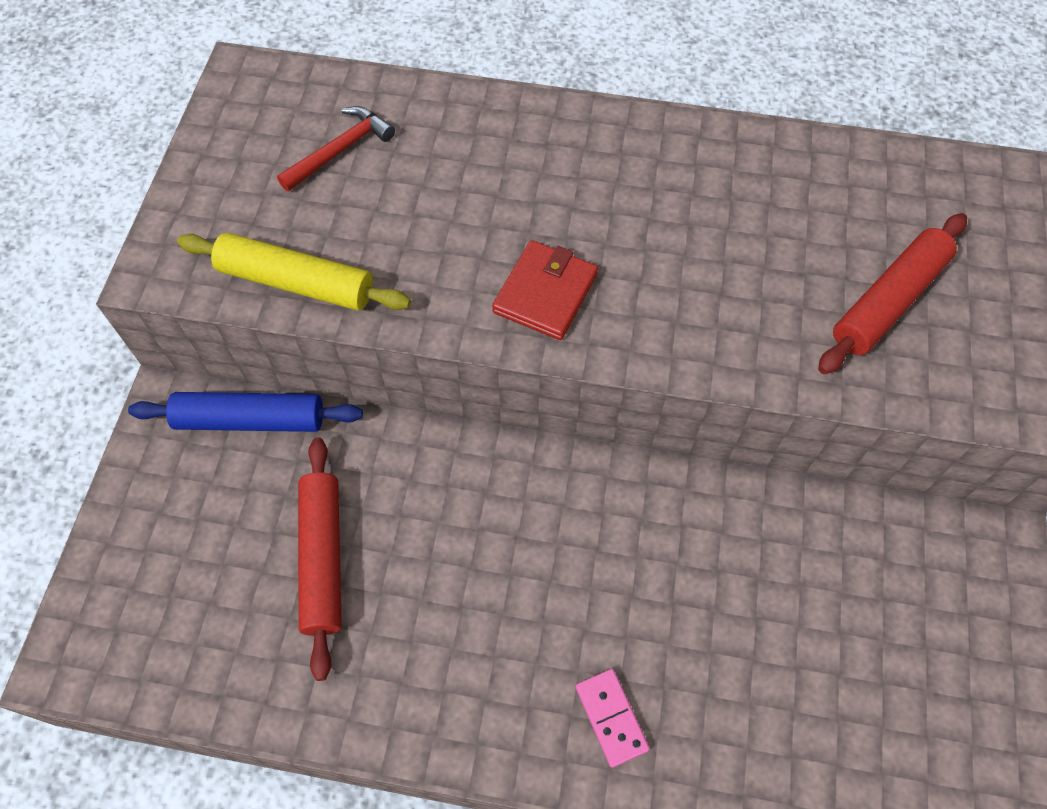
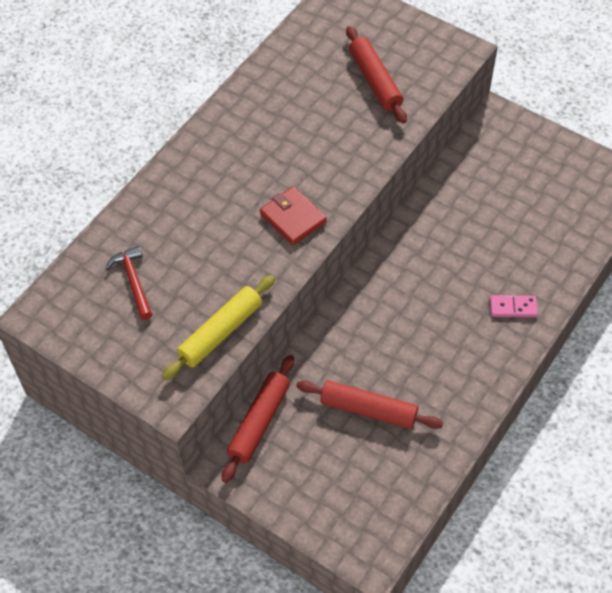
camera: 65 degrees left, 5 degrees down
blue rolling pin [128,392,363,432] -> red rolling pin [222,355,294,483]

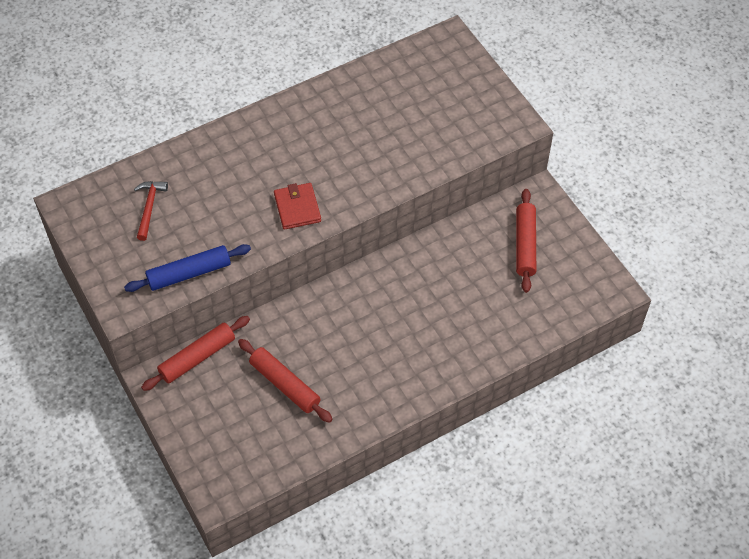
camera: 25 degrees right, 0 degrees up
yellow rolling pin [162,275,275,380] -> blue rolling pin [124,244,251,292]
red rolling pin [346,26,407,124] -> red rolling pin moved to [516,189,536,293]
pink domino [490,295,538,317] -> none

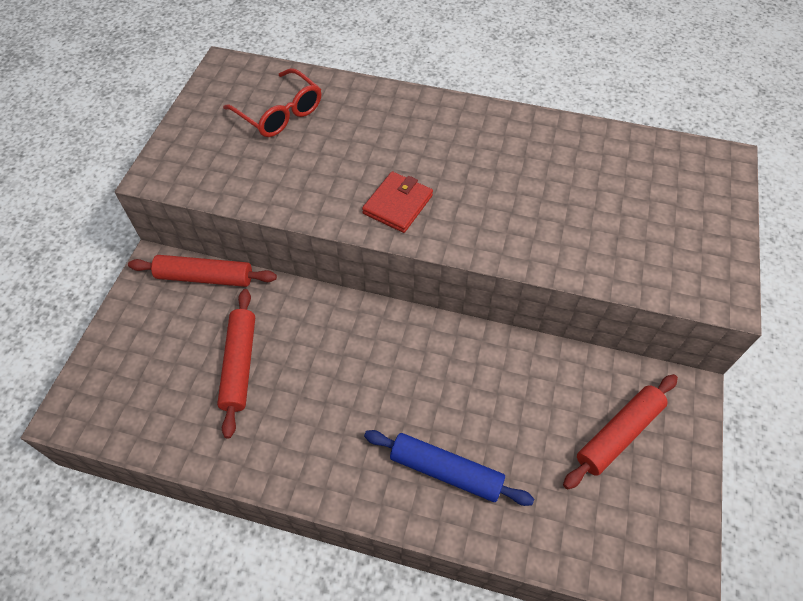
camera: 45 degrees right, 0 degrees up
blue rolling pin [124,244,251,292] -> blue rolling pin moved to [364,430,534,506]
red hammer [134,181,168,241] -> red glasses [223,68,321,137]

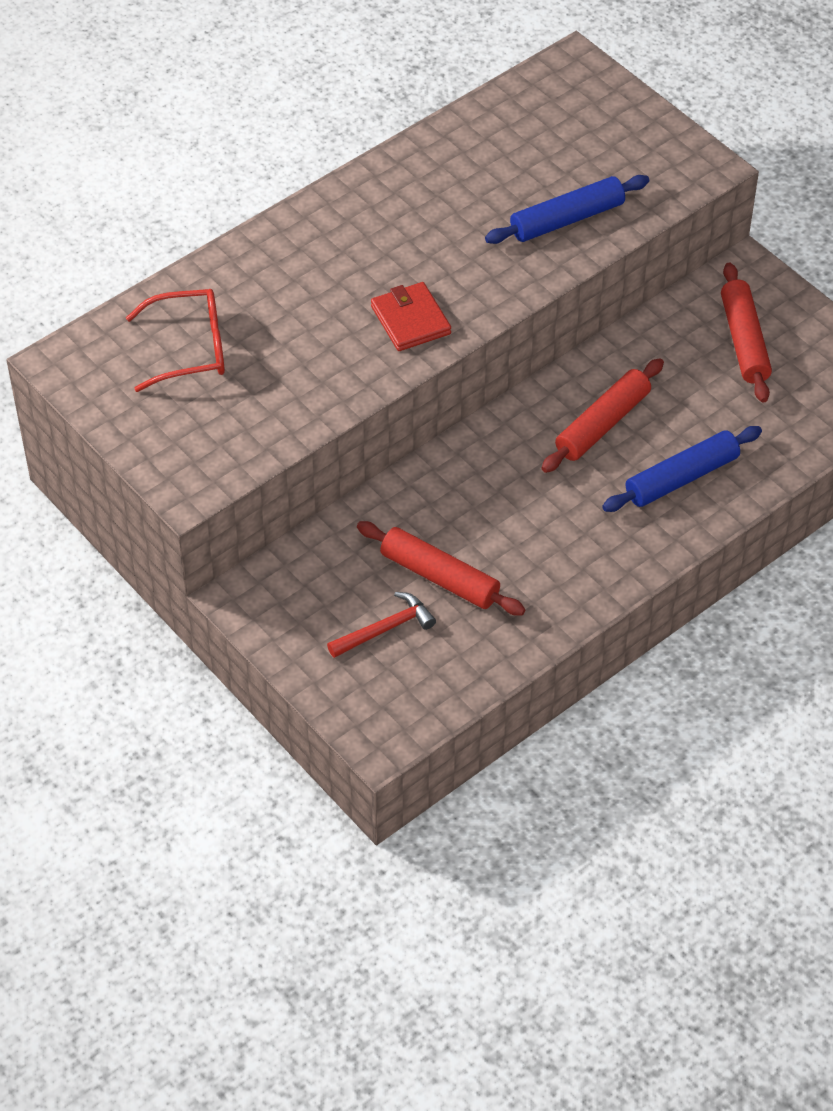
camera: 55 degrees left, 5 degrees down
red rolling pin [128,255,277,287] -> red rolling pin moved to [542,358,664,473]
none -> red hammer [327,592,436,658]
none -> blue rolling pin [485,175,649,244]

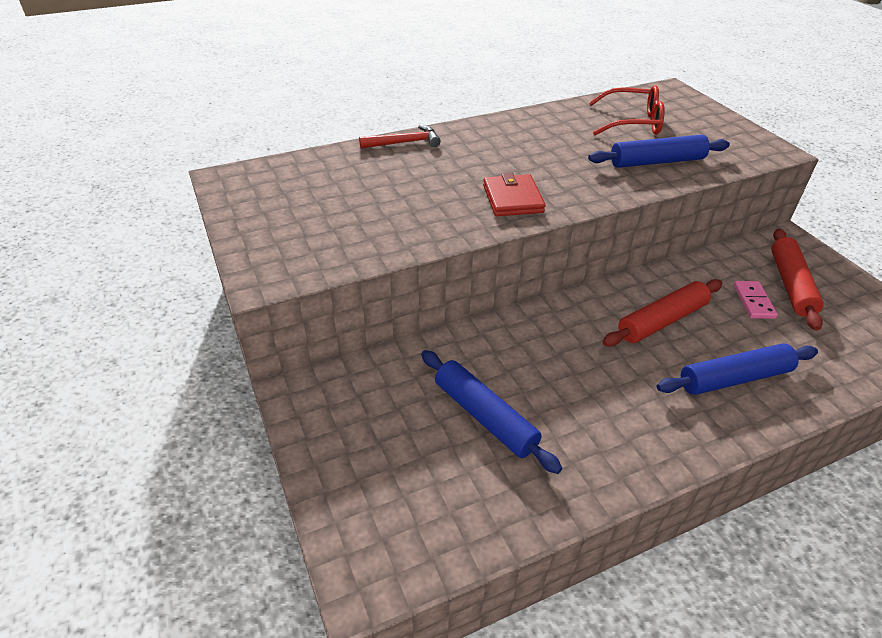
camera: 15 degrees right, 10 degrees down
red glasses [126,289,225,392] -> red glasses moved to [589,85,665,135]
red hammer [327,592,436,658] -> red hammer moved to [359,125,441,149]
red rolling pin [357,521,526,616] -> blue rolling pin [421,350,562,474]
none -> pink domino [734,281,778,319]

